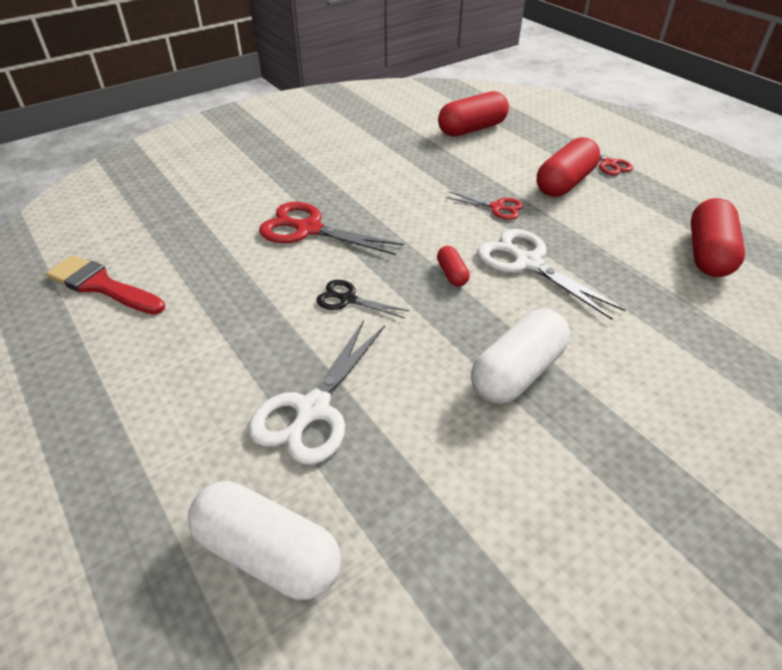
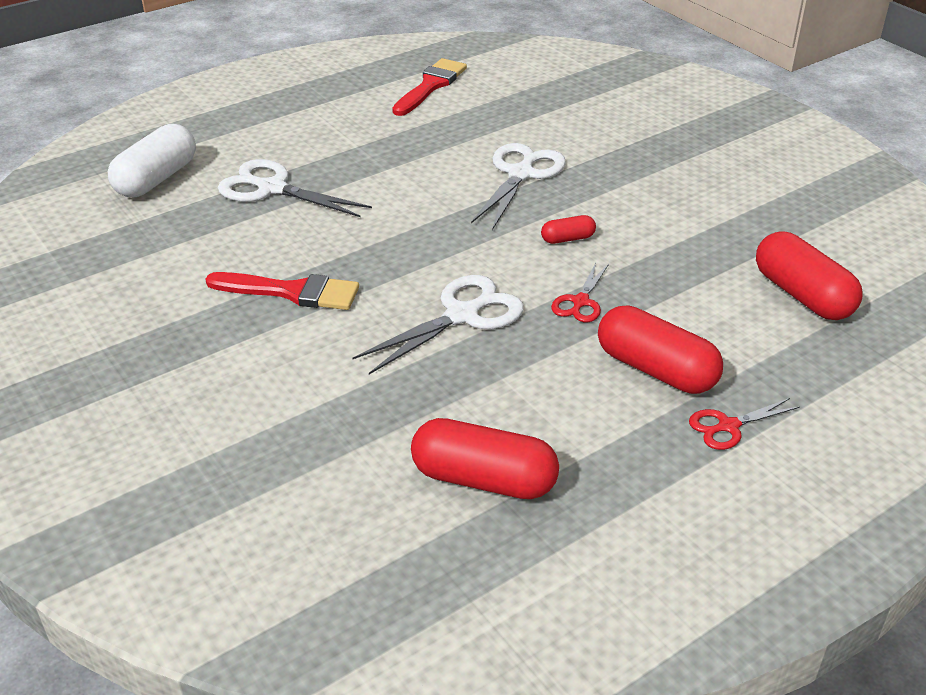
camera: 90 degrees right, 5 degrees down
red scissors [259,202,404,255] -> white scissors [471,143,566,230]
black scissors [316,280,409,319] -> none
red capsule [437,246,470,286] -> red capsule moved to [541,215,596,244]
white capsule [471,309,570,404] -> red brush [206,272,359,310]

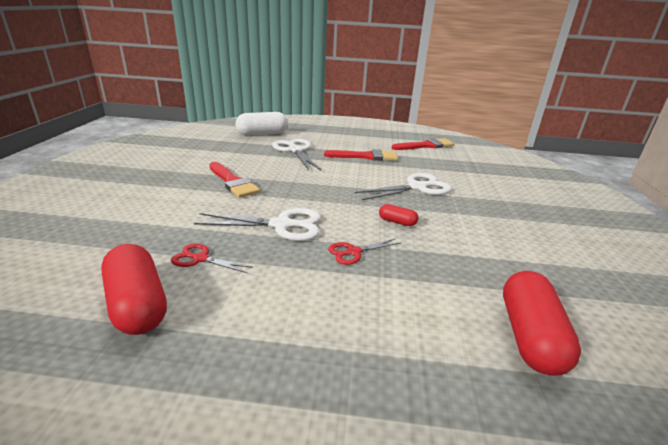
camera: 40 degrees right, 10 degrees down
red capsule [598,305,723,394] -> none
red scissors [689,398,800,450] -> red scissors moved to [171,243,253,273]
none -> red brush [324,149,398,161]

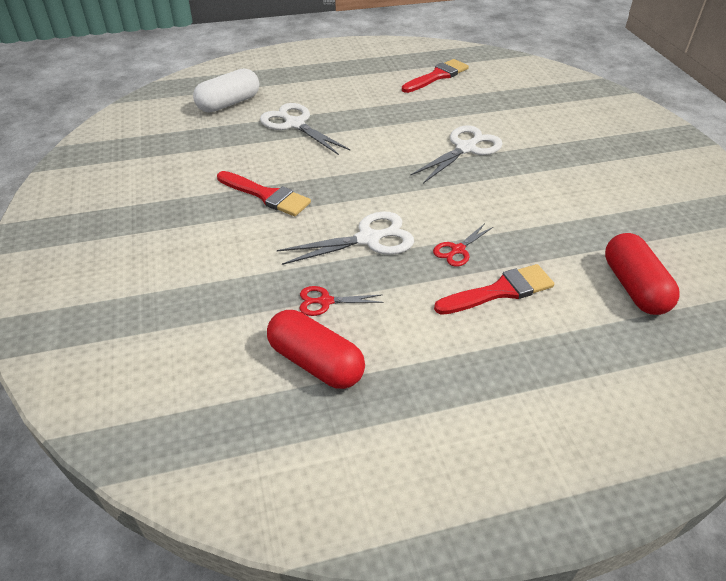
camera: 20 degrees left, 15 degrees up
red brush [324,149,398,161] -> red brush moved to [434,264,554,315]
red capsule [379,204,418,226] -> none

